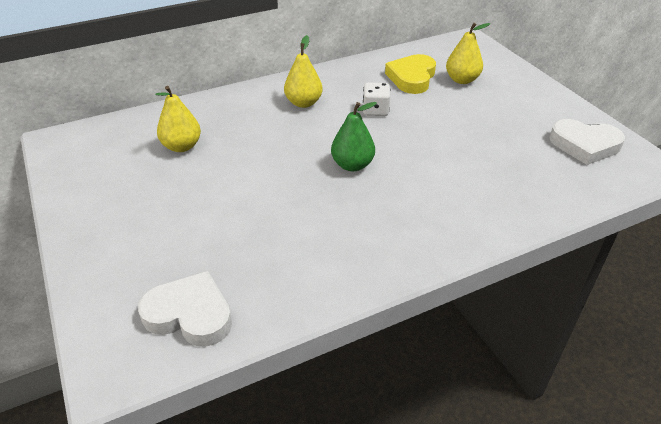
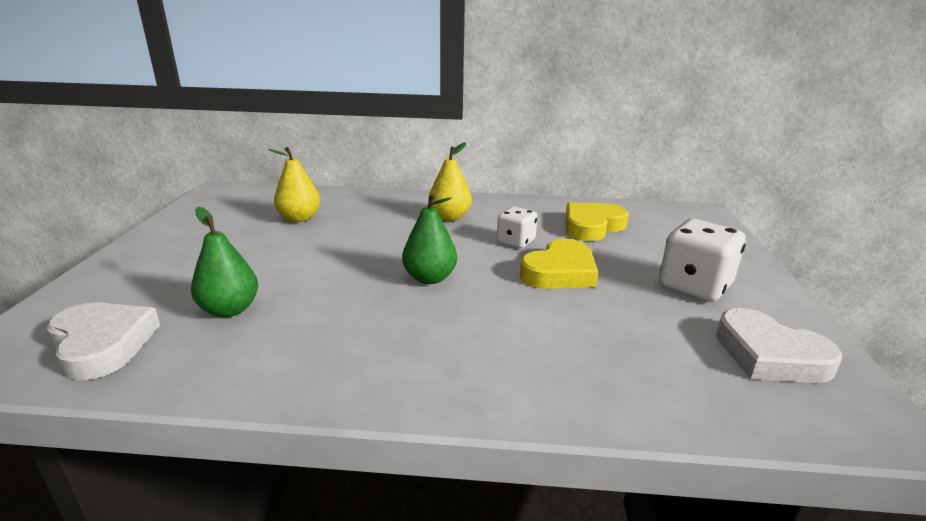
camera: 30 degrees right, 15 degrees down
yellow pear [446,23,490,84] -> none
none -> green pear [191,207,258,317]
none -> yellow heart [520,239,598,289]
none -> white dice [659,219,746,302]

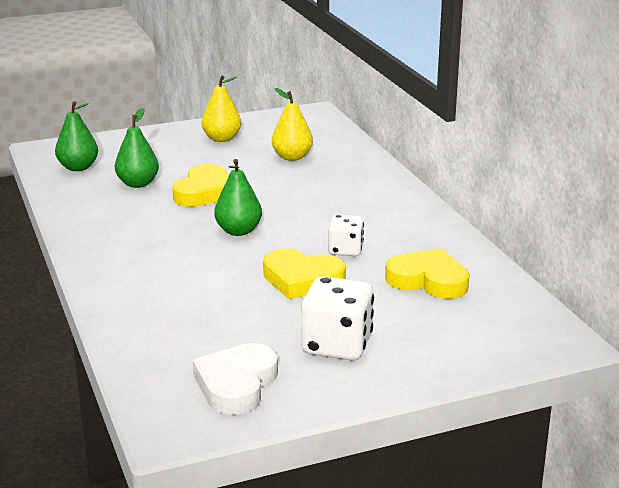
camera: 65 degrees right, 0 degrees up
white heart [47,302,160,380] -> green pear [55,101,98,171]
yellow pear [428,142,472,221] -> yellow pear moved to [202,75,241,142]
none -> yellow heart [172,164,229,207]

